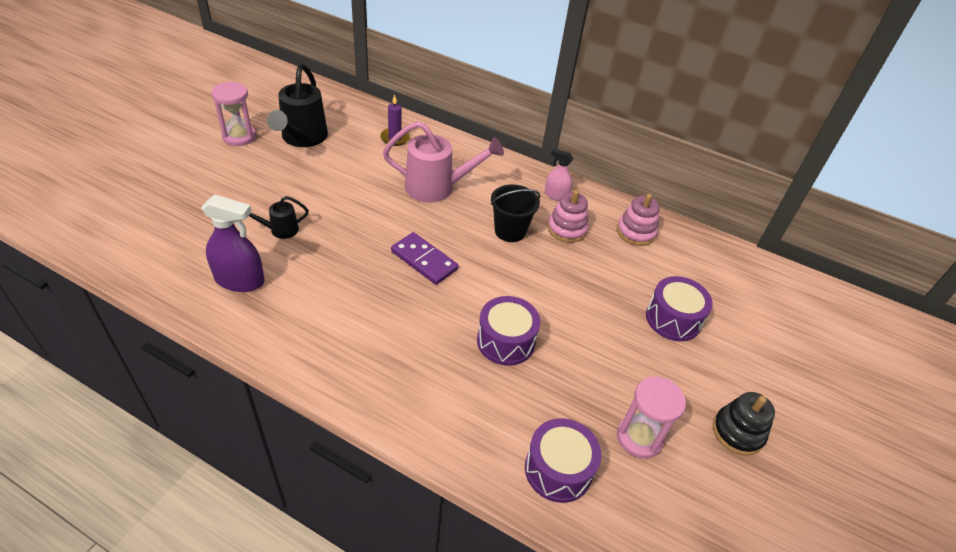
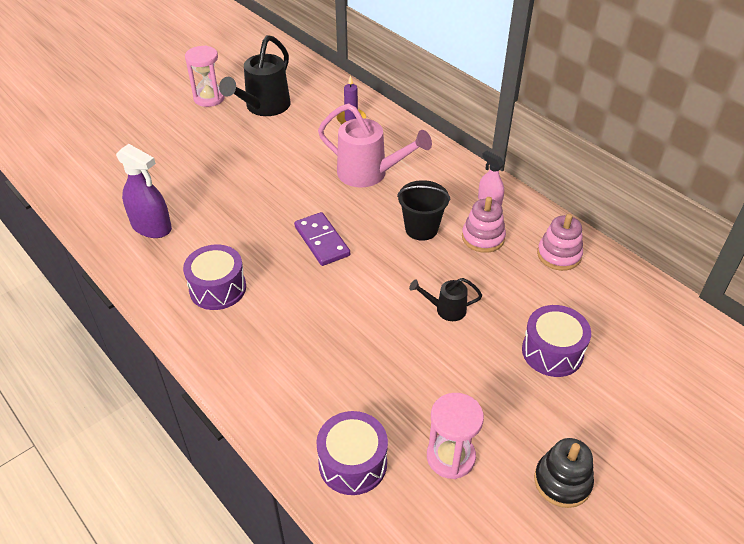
camera: 25 degrees right, 0 degrees up
black watering can [249,196,309,239] -> black watering can moved to [409,278,482,321]
purple drum [477,296,540,366] -> purple drum moved to [183,245,246,310]

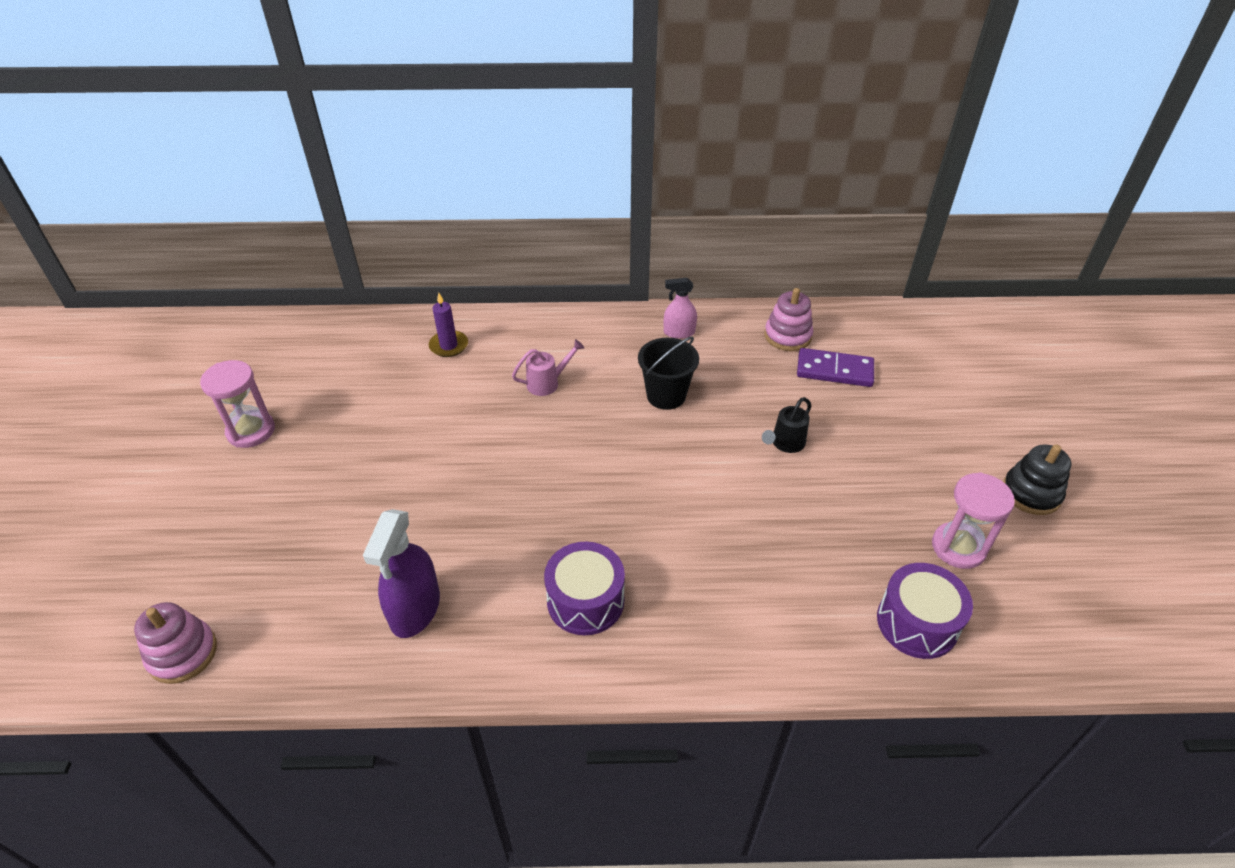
camera: 50 degrees left, 0 degrees up
purple spray bottle [116,144,172,238] -> purple spray bottle turned 120 degrees clockwise [363,509,440,638]
black watering can [219,35,290,116] -> none
purple domino [294,212,350,266] -> purple domino moved to [797,348,874,387]
pink watering can [318,103,432,188] -> pink watering can [512,339,584,396], size x0.51
pink stacking toy [462,197,506,253] -> pink stacking toy moved to [134,602,217,684]
purple drum [522,305,591,377] -> none

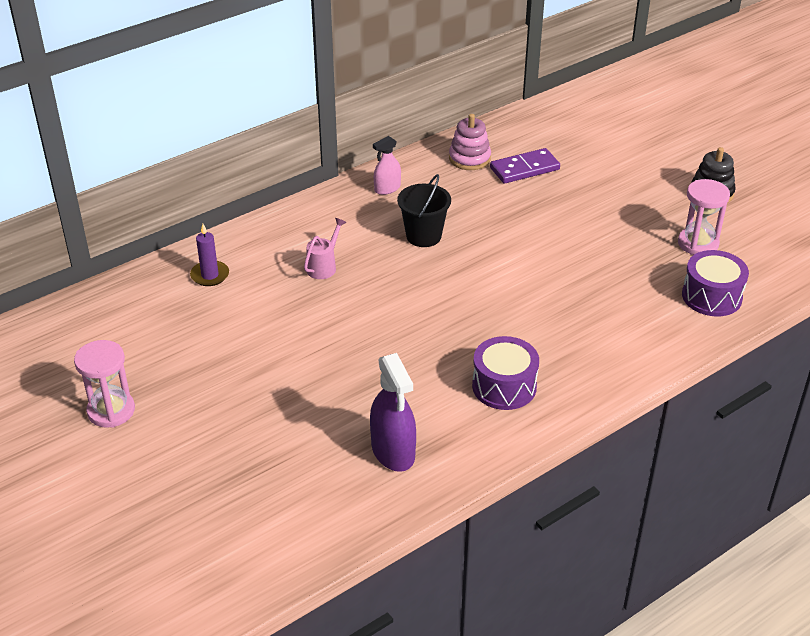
camera: 35 degrees left, 5 degrees down
pink stacking toy [134,602,217,684] -> none
black watering can [762,397,812,453] -> none

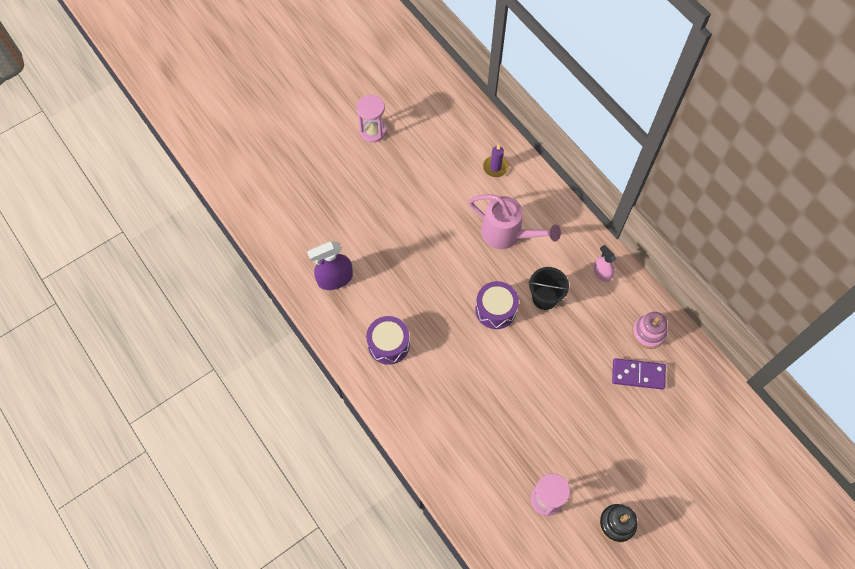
camera: 90 degrees right, 25 degrees up
pink watering can [304,218,346,279] -> pink watering can [469,194,561,249], size x1.97
purple domino [490,148,560,184] -> purple domino turned 60 degrees counterclockwise [612,358,666,390]
purple drum [682,250,749,316] -> purple drum moved to [475,281,519,329]

